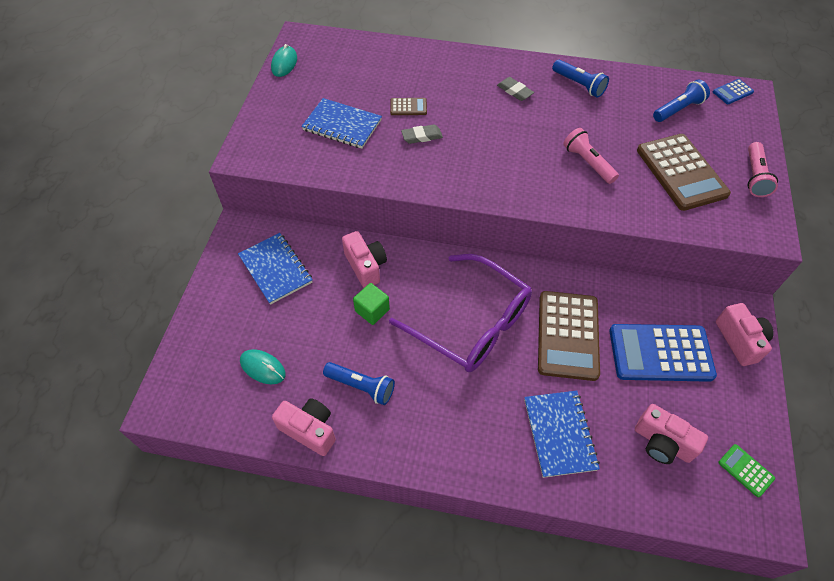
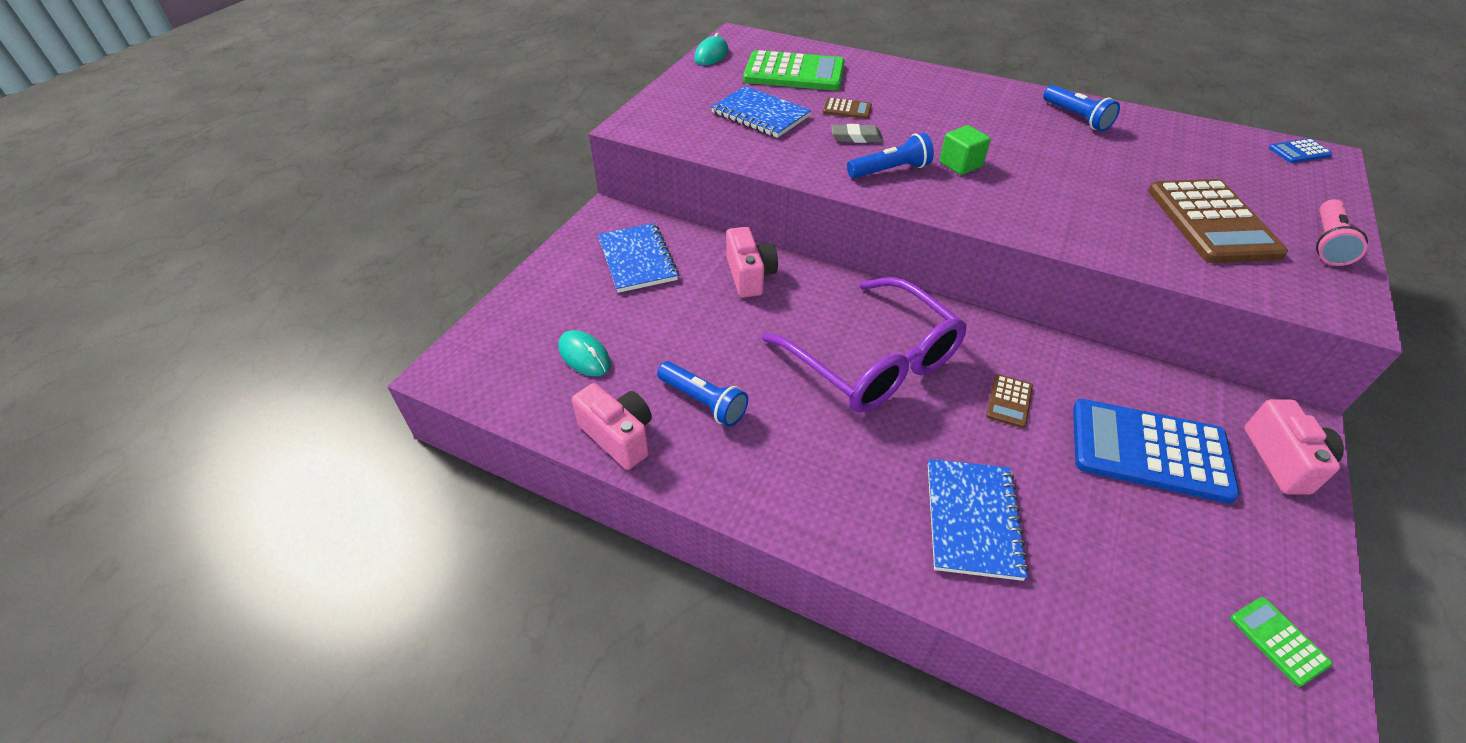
camera: 15 degrees right, 10 degrees down
green cube [353,283,390,325] -> green cube moved to [939,125,991,175]
grey eraser [497,77,534,101] -> none
brown calculator [538,291,600,381] -> brown calculator [986,374,1033,428], size x0.44
pink flashlight [563,128,619,184] -> none
pink camera [635,404,708,464] -> none
blue flashlight [653,80,710,122] -> blue flashlight moved to [847,133,934,178]
none -> green calculator [743,50,845,91]

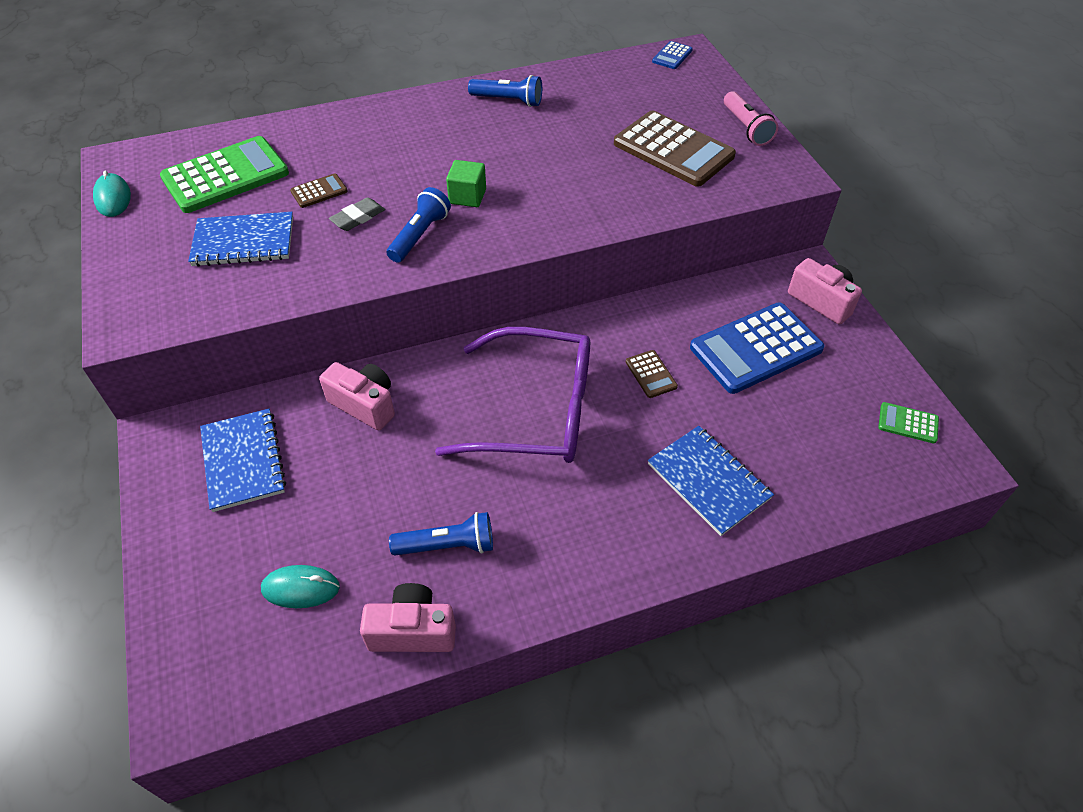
camera: 45 degrees left, 5 degrees up
blue notebook [598,223,679,293] -> blue notebook turned 45 degrees clockwise [200,409,286,512]

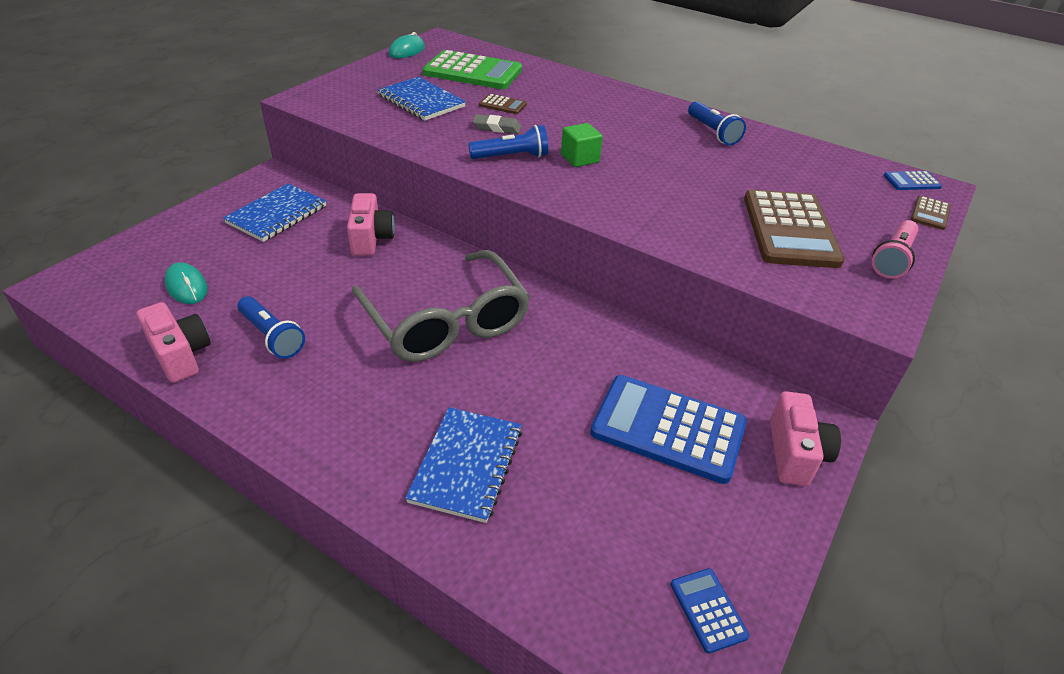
camera: 50 degrees right, 10 degrees down
purple glasses [435,327,590,463] -> grey glasses [352,250,530,362]
brown calculator [626,350,678,398] -> brown calculator moved to [911,196,951,230]
green calculator [878,402,939,443] -> blue calculator [671,568,749,654]

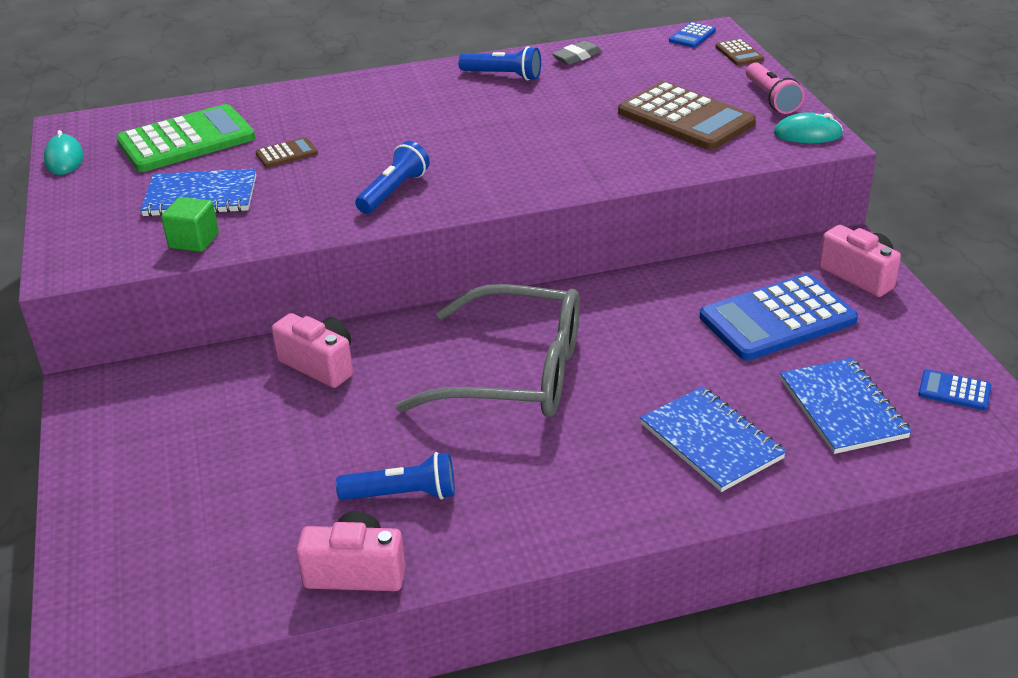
camera: 45 degrees left, 5 degrees down
turquoise mouse [164,262,208,304] -> turquoise mouse moved to [774,112,843,143]
blue notebook [223,183,326,242] -> blue notebook moved to [780,358,912,454]
grey eraser [472,114,522,134] -> grey eraser moved to [552,41,602,65]
green cube [561,123,603,167] -> green cube moved to [161,197,219,252]

